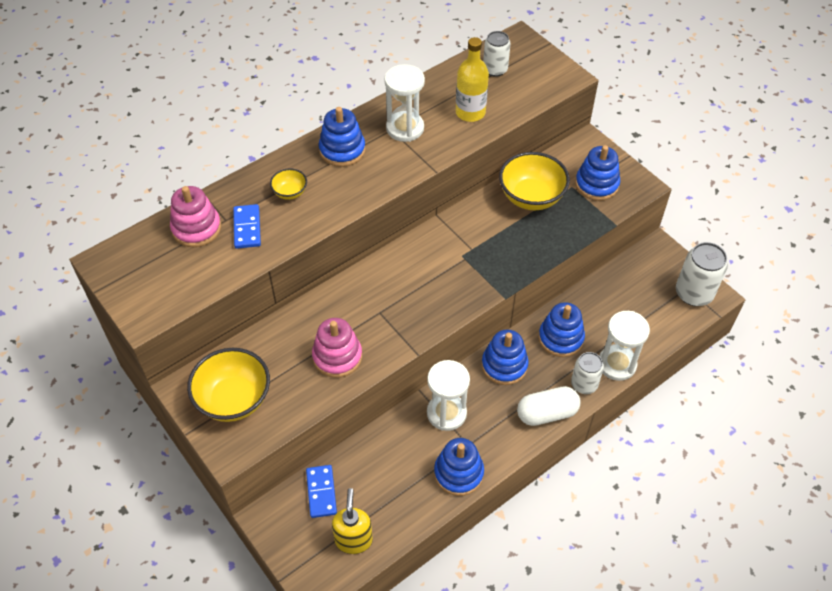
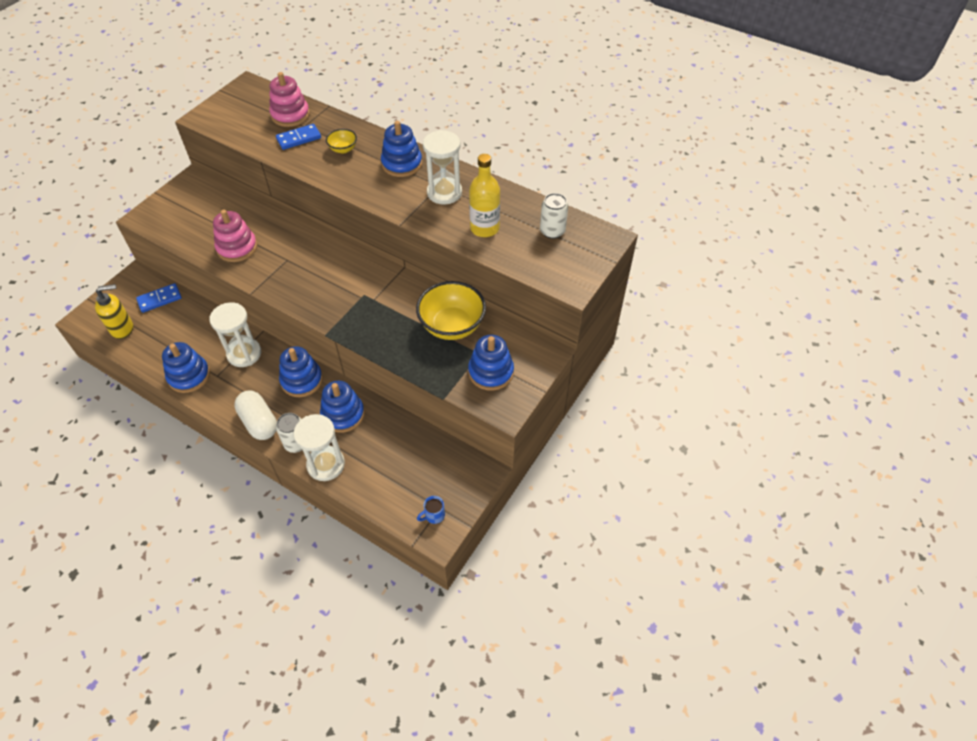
camera: 70 degrees right, 0 degrees up
yellow bowl [187,348,270,422] -> none
white can [676,242,728,306] -> blue mug [417,496,445,524]

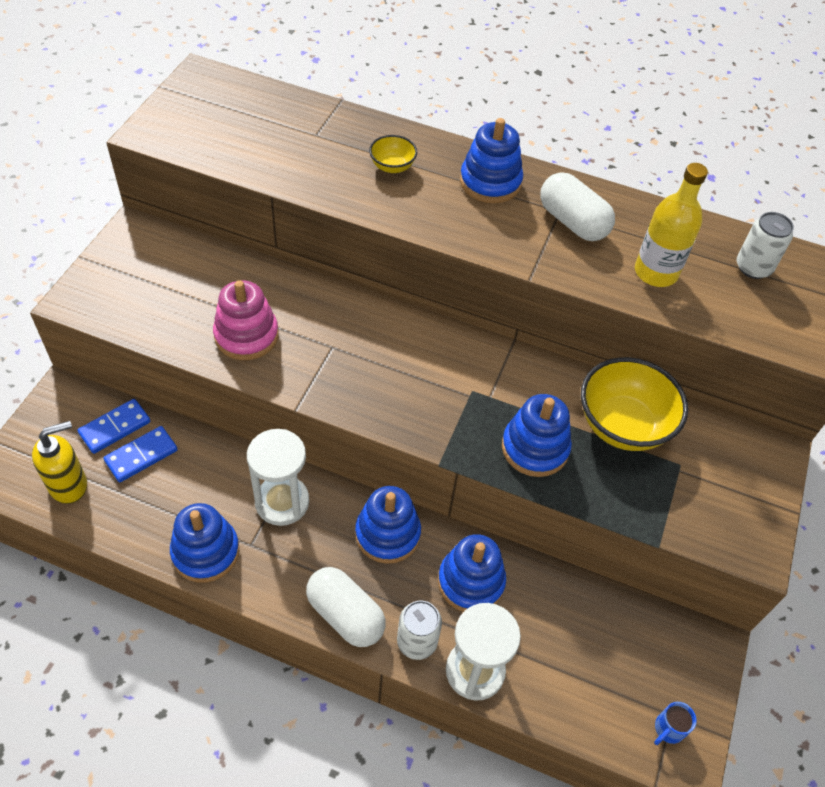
camera: 15 degrees left, 0 degrees up
pink stacking toy [269,72,310,127] -> none
blue domino [276,124,321,150] -> blue domino moved to [103,426,178,482]
white hourglass [423,130,462,204] -> white capsule [540,173,615,241]
blue stacking toy [468,335,514,391] -> blue stacking toy moved to [502,394,572,477]

